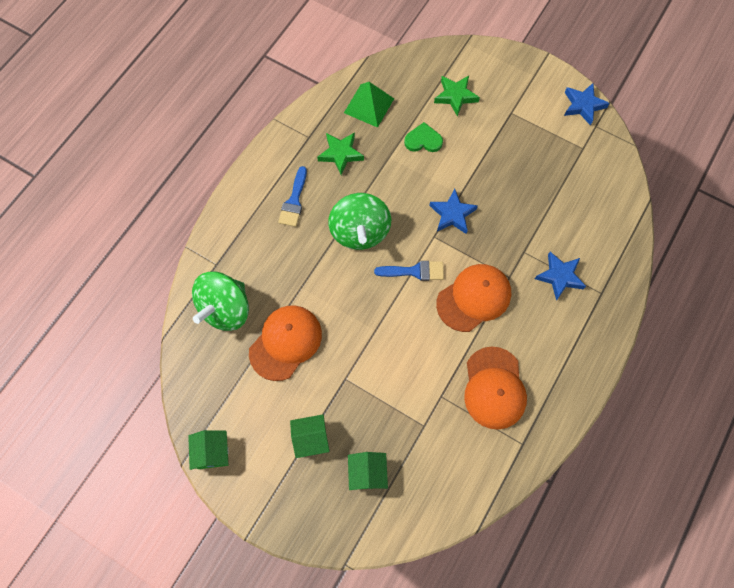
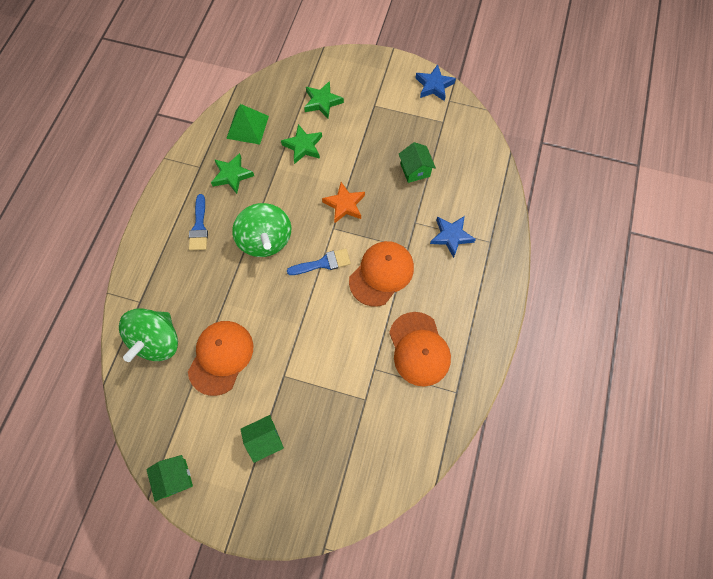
camera: 15 degrees left, 0 degrees up
green house [348,452,388,490] -> green house moved to [399,142,436,183]
green heart [404,122,443,152] -> green star [281,124,322,164]
blue star [429,189,478,234] -> orange star [322,182,365,223]

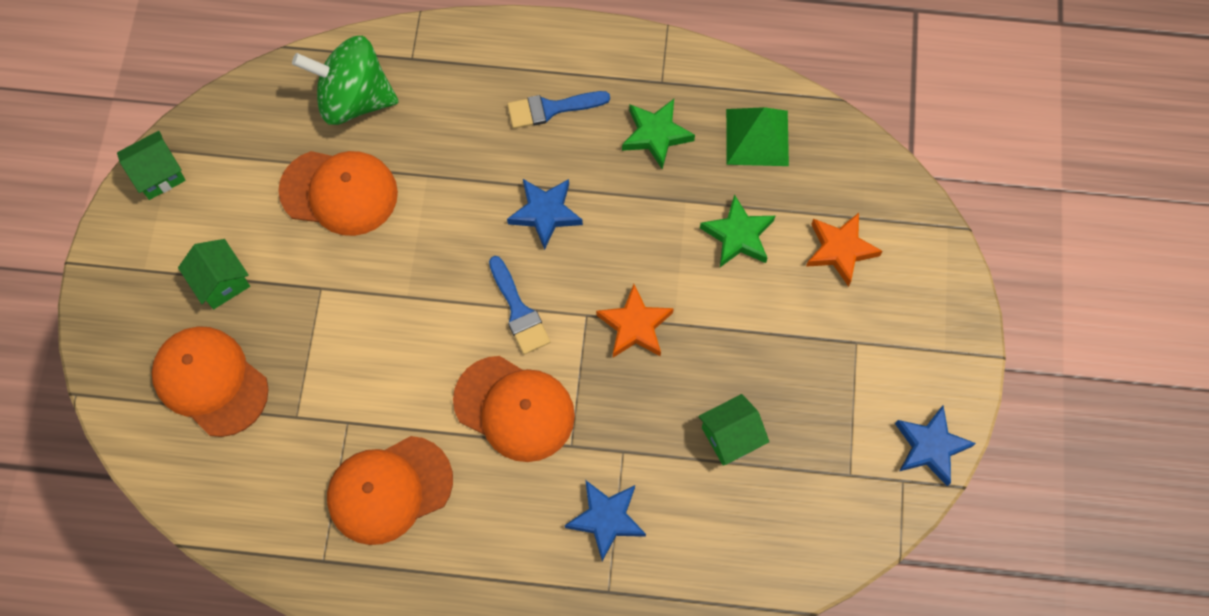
camera: 80 degrees right, 0 degrees up
green spinning top [232,203,291,257] -> blue star [507,179,583,250]
green star [304,81,344,119] -> orange star [806,213,882,287]
none -> orange cap [152,326,269,437]

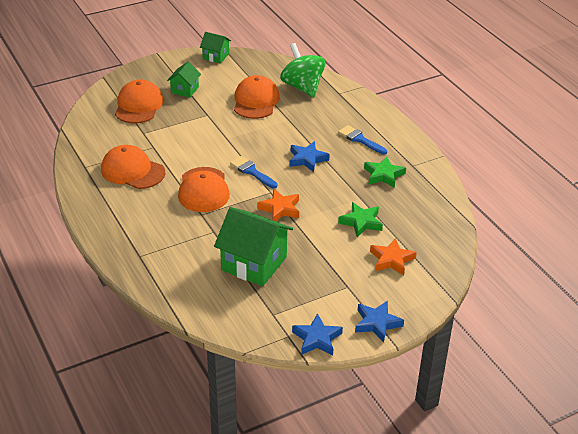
camera: 55 degrees right, 30 degrees down
orange cap [278,151,398,236] -> orange cap turned 150 degrees counterclockwise [234,75,280,119]
blue brush [489,256,550,355] -> blue brush turned 105 degrees clockwise [230,156,277,188]
blue star [565,481,646,561] -> blue star moved to [355,300,404,343]
green house [699,394,769,466] -> green house [214,207,293,286], size x1.88
green pyramid [726,107,789,166] -> none

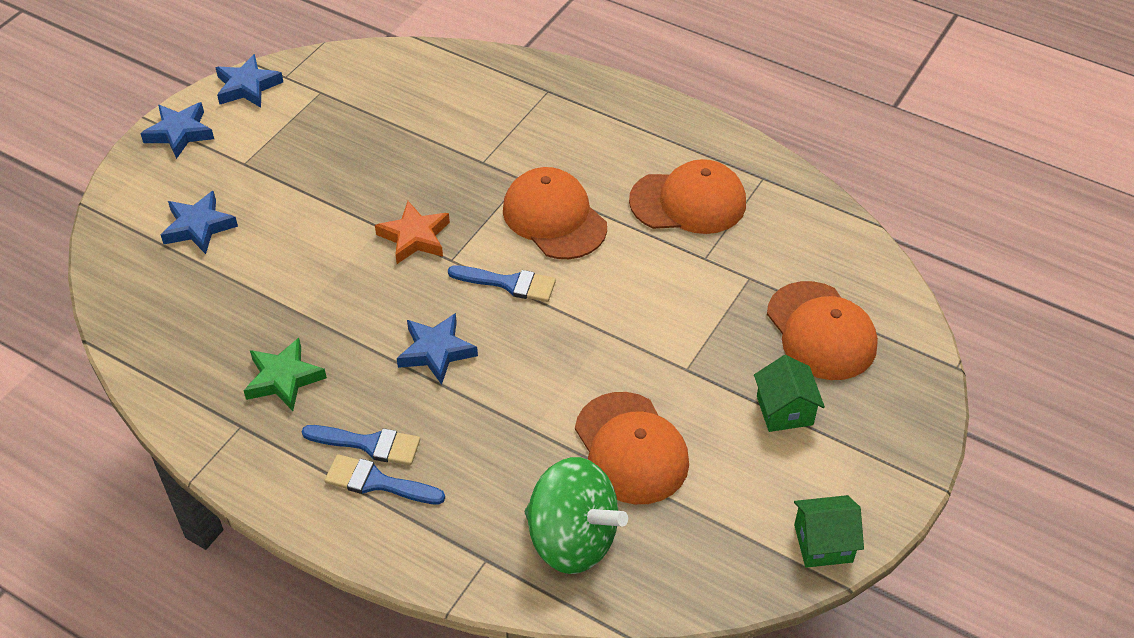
camera: 150 degrees right, 10 degrees up
green house [214,207,293,286] -> none
green star [338,202,383,237] -> none
orange star [370,238,417,275] -> blue star [161,191,238,254]
none -> blue brush [325,454,445,505]

